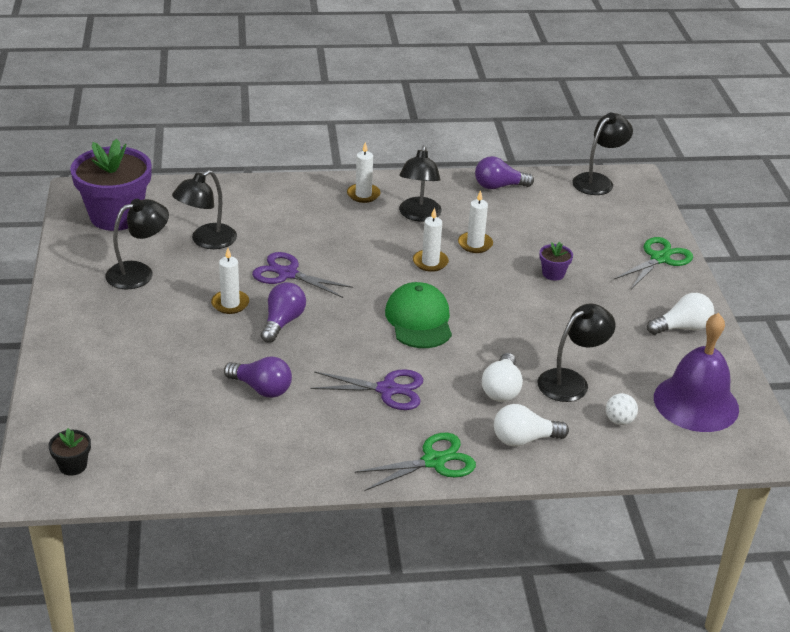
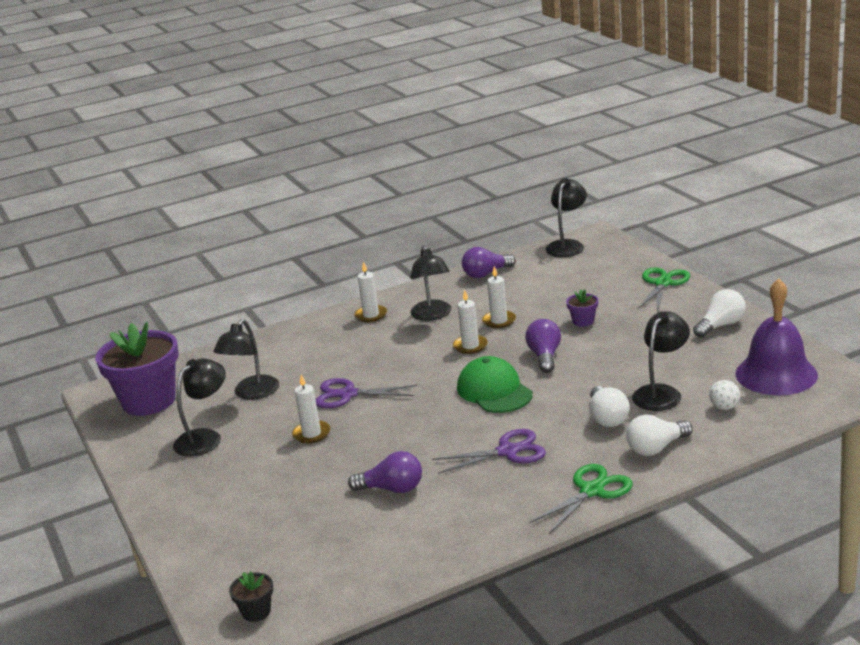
camera: 15 degrees left, 10 degrees down
purple light bulb [261,282,306,343] -> purple light bulb moved to [525,319,561,373]

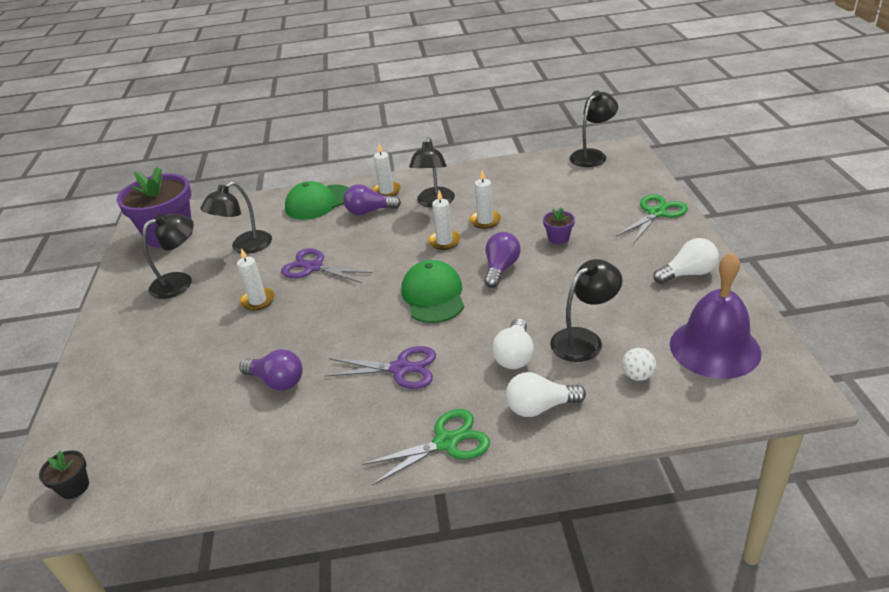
camera: 20 degrees right, 10 degrees up
purple light bulb [462,247,516,278] -> purple light bulb moved to [343,184,401,215]
none -> green cap [285,181,348,220]

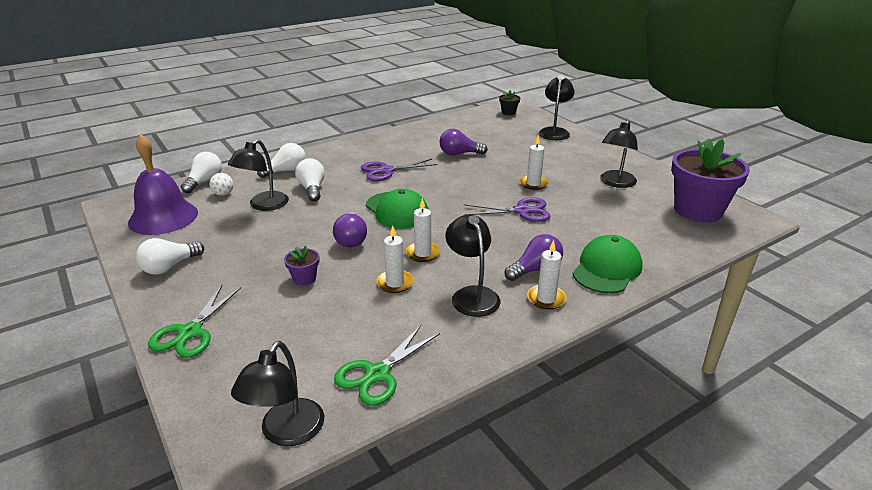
camera: 150 degrees right, 5 degrees down
black lamp [200,182,272,254] -> black lamp moved to [539,75,575,140]
green scissors [362,409,490,485] -> green scissors moved to [334,325,440,406]
none -> white light bulb [181,152,222,193]

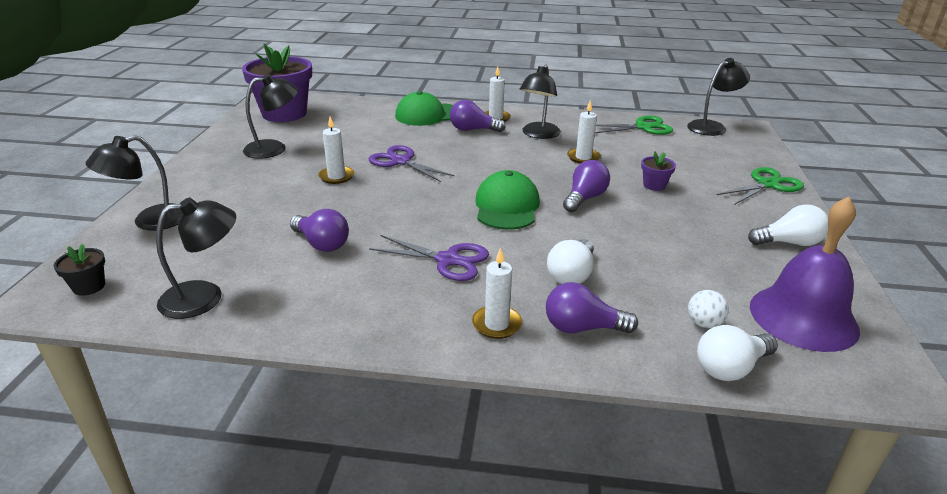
camera: 140 degrees left, 0 degrees up
black lamp [228,139,289,211] -> black lamp moved to [156,198,236,319]
white light bulb [257,143,306,178] -> purple light bulb [546,282,638,333]
white candle [406,198,440,262] -> white candle moved to [472,248,522,339]

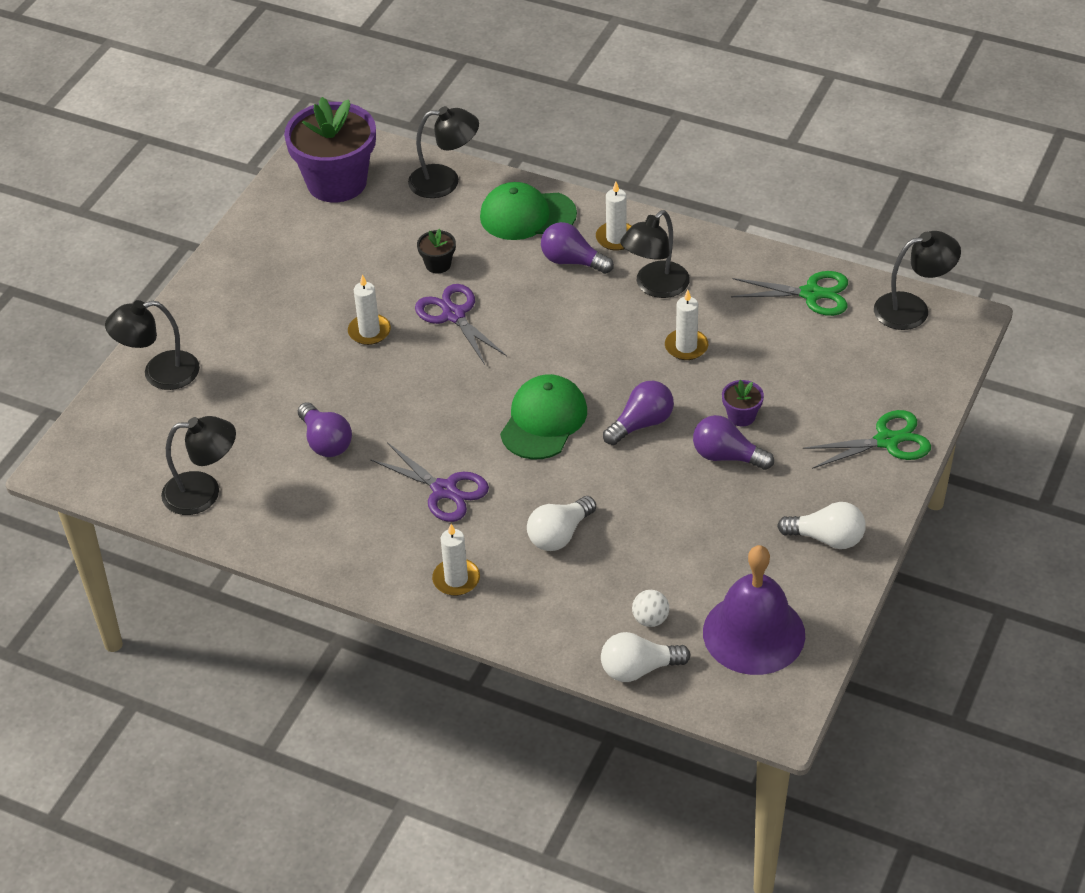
camera: 20 degrees right, 15 degrees up
black flower pot [54,244,105,296] -> black flower pot moved to [417,228,456,273]
black lamp [243,74,298,159] -> black lamp moved to [408,106,479,198]
purple light bulb [546,282,638,333] -> purple light bulb moved to [693,415,774,470]

